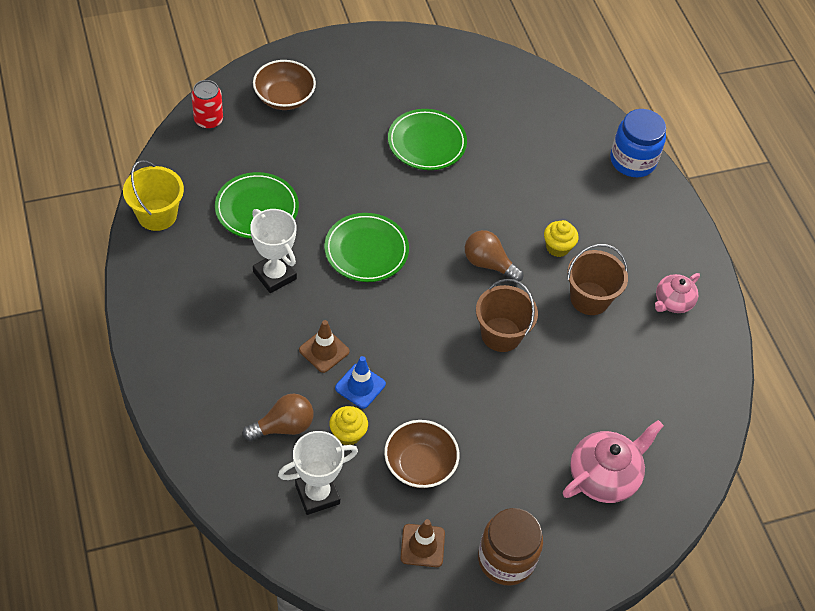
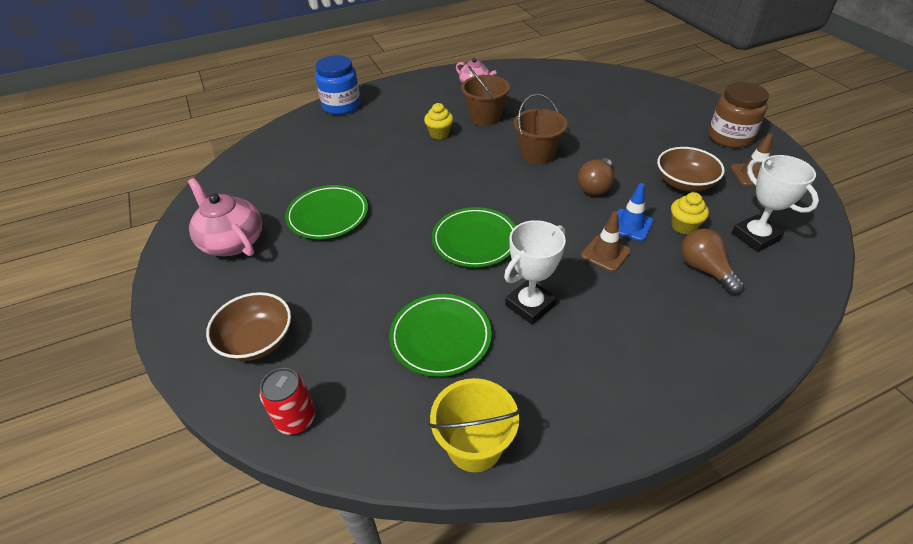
camera: 90 degrees left, 10 degrees down
brown light bulb [465,230,523,282] -> brown light bulb moved to [578,158,614,195]
pink teapot [563,420,664,503] -> pink teapot moved to [188,178,262,256]

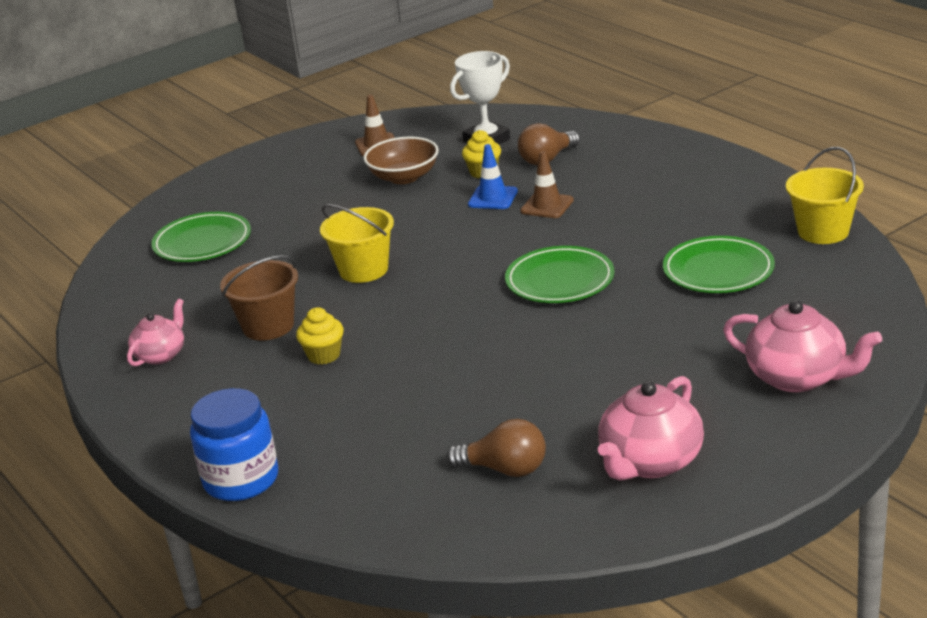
camera: 100 degrees left, 15 degrees down
brown bowl [206,292,291,361] -> pink teapot [723,300,882,392]
red can [260,368,315,435] -> none
green plate [285,185,368,239] -> green plate moved to [151,212,251,262]
white trophy [504,220,566,325] -> none
brown bucket [514,94,568,165] -> yellow bucket [320,204,394,283]
brown light bulb [578,158,614,195] -> brown light bulb moved to [446,419,546,477]
brown jar [709,82,769,148] -> none

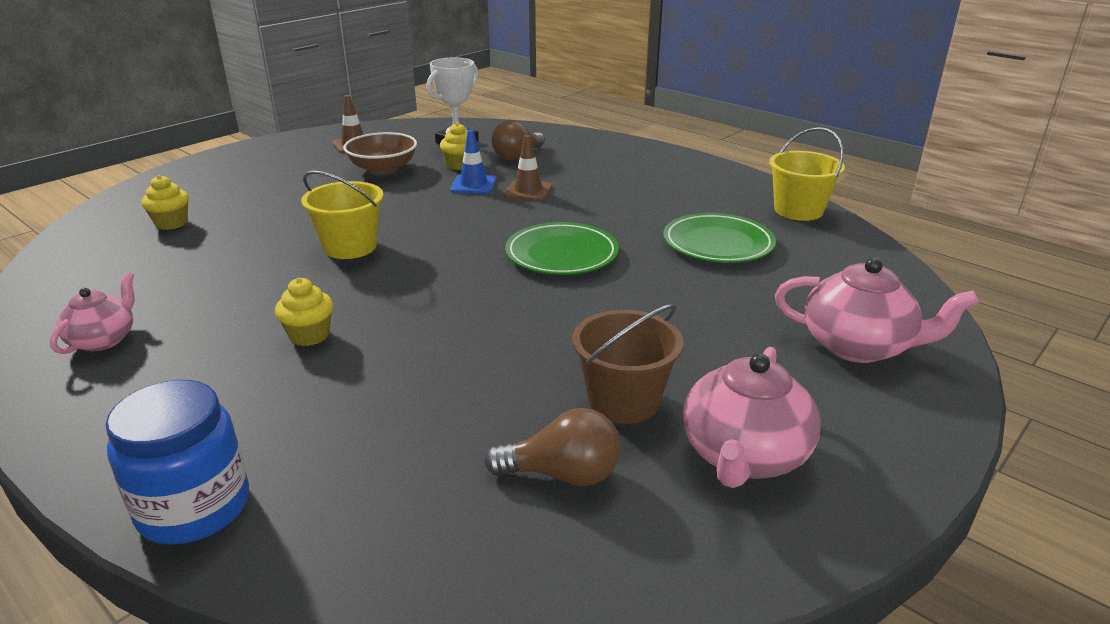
camera: 15 degrees left, 0 degrees up
green plate [151,212,251,262] -> yellow cupcake [141,175,189,230]
brown bucket [220,255,298,340] -> brown bucket moved to [572,304,683,424]

